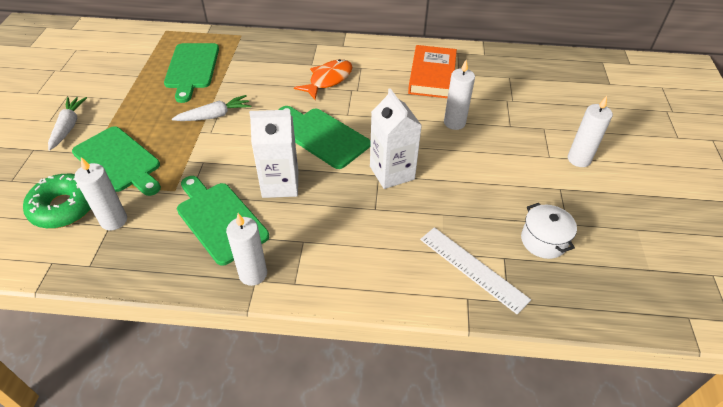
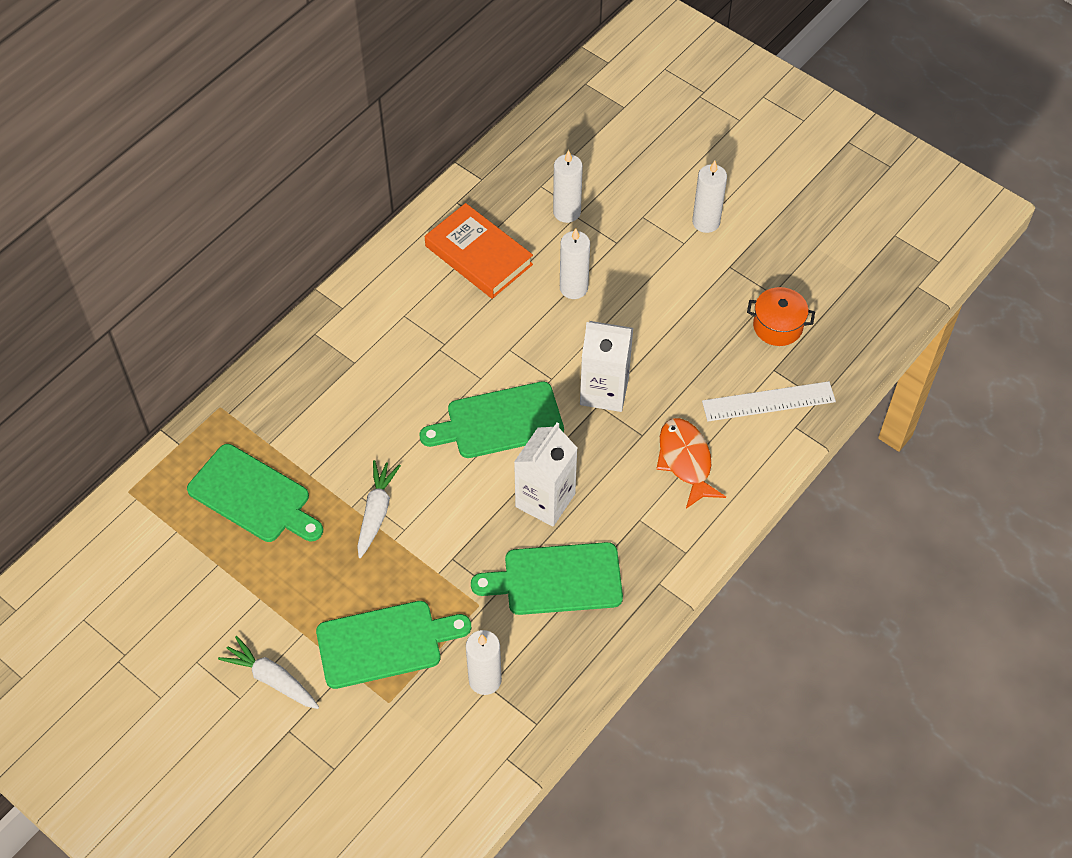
camera: 55 degrees left, 10 degrees up
green donut [23,174,91,229] -> none
white candle [226,213,267,286] -> white candle moved to [553,150,583,223]
orange fish [294,59,352,100] -> orange fish moved to [656,418,726,509]
white pot [521,203,577,259] -> orange pot [747,287,815,346]

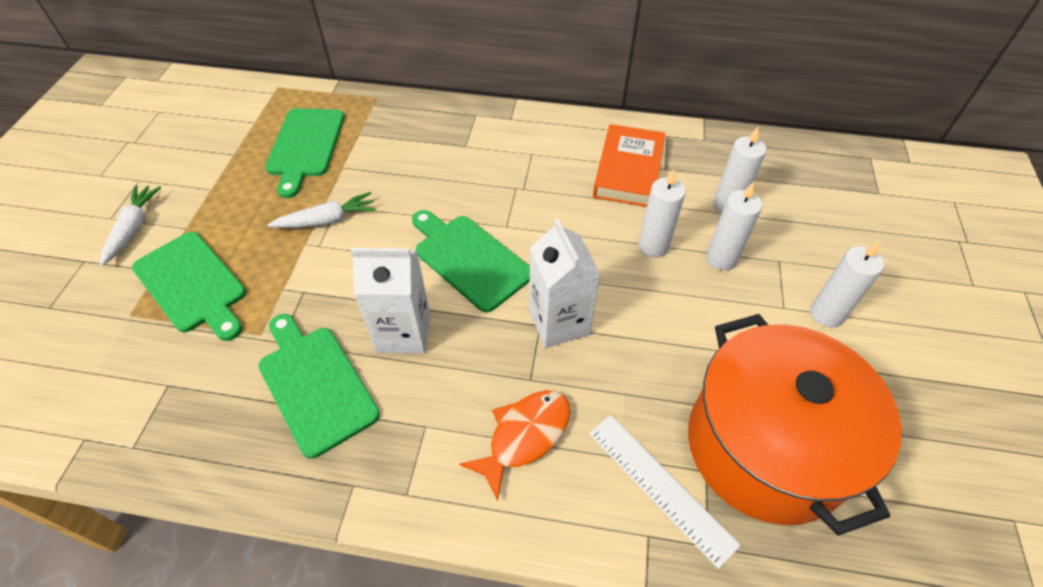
camera: 60 degrees right, 5 degrees down
white candle [466,630,502,695] -> white candle moved to [706,183,762,271]
orange pot [747,287,815,346] -> orange pot [688,314,902,536], size x2.41

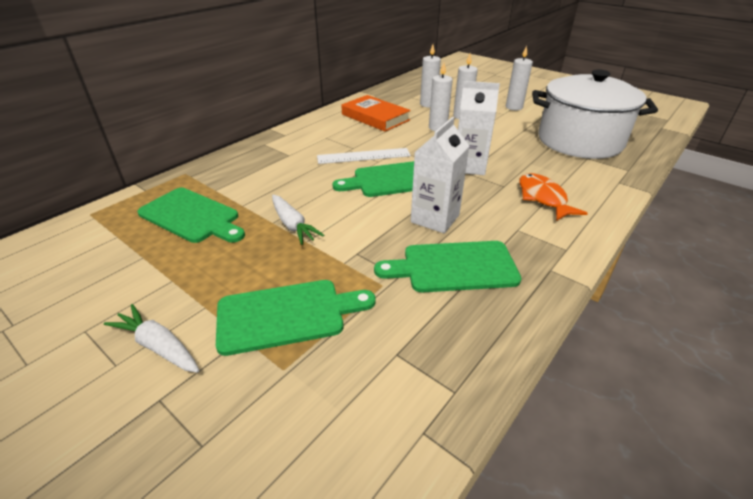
camera: 60 degrees left, 15 degrees down
white carrot [268,192,376,228] -> white carrot turned 135 degrees clockwise [272,195,324,245]
white ruler [589,415,741,569] -> white ruler moved to [317,148,411,164]
orange pot [688,314,902,536] -> white pot [532,70,658,159]

